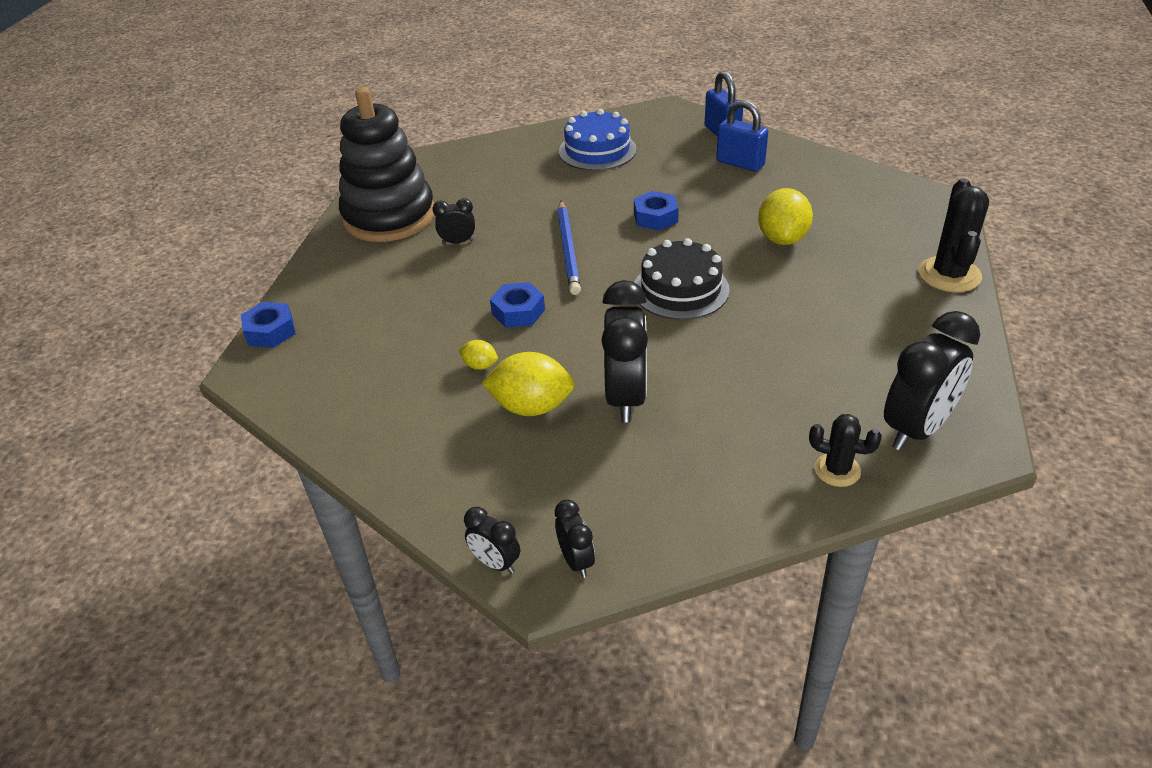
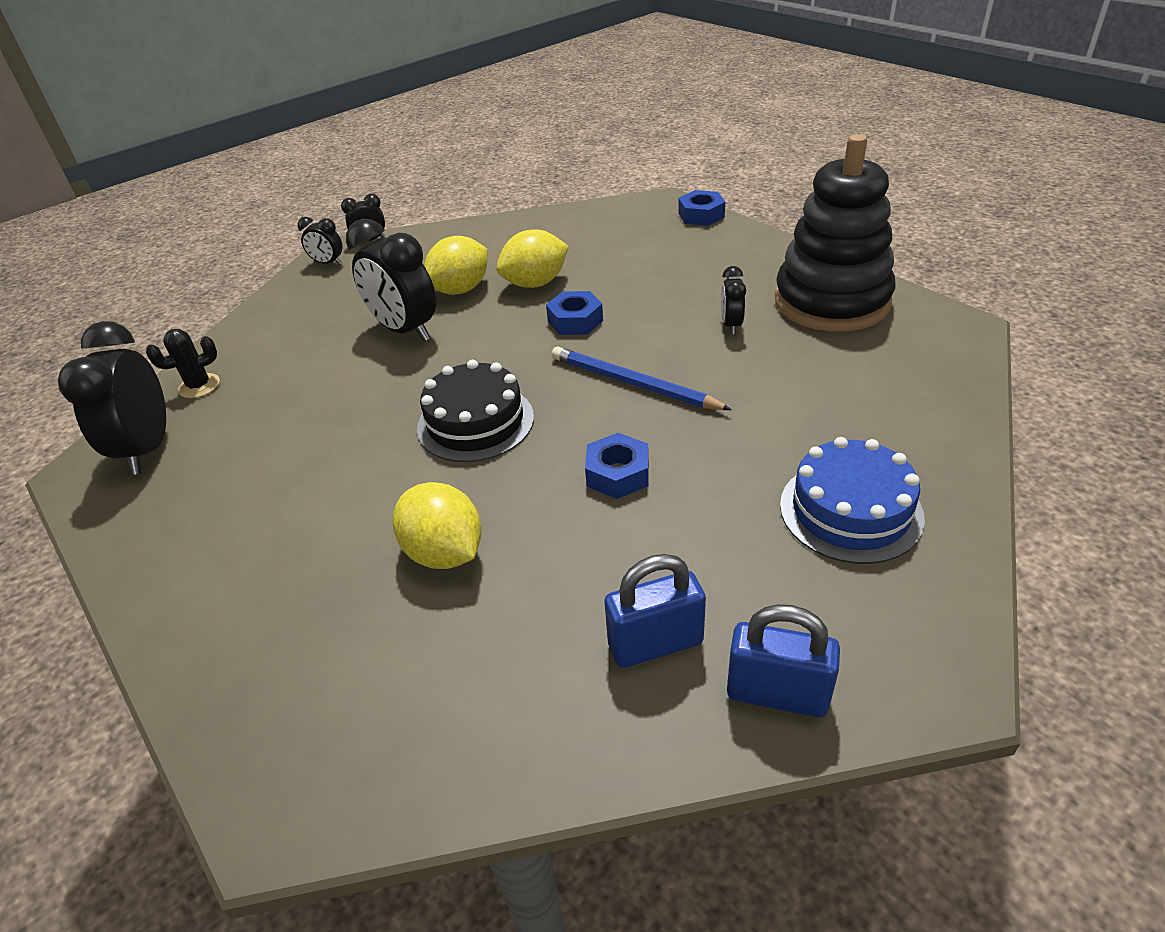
camera: 130 degrees right, 0 degrees up
black clock [432,198,475,244] -> black clock turned 150 degrees clockwise [721,266,746,334]
yellow lemon [459,340,498,370] -> yellow lemon [496,229,569,288], size x2.03
black cactus [918,178,989,292] -> none

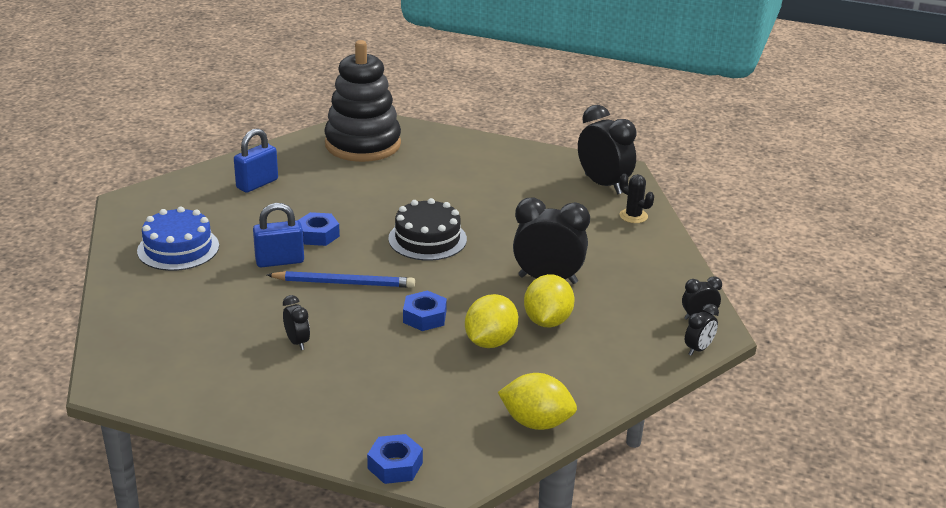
camera: 145 degrees right, 10 degrees down
black cactus [146,329,220,398] -> black cactus turned 75 degrees counterclockwise [619,174,654,223]
yellow lemon [393,482,482,569] -> yellow lemon moved to [498,373,577,430]
blue padlock [727,604,840,718] -> blue padlock moved to [253,203,304,267]
black stacking toy [775,134,895,332] -> black stacking toy moved to [324,40,401,162]

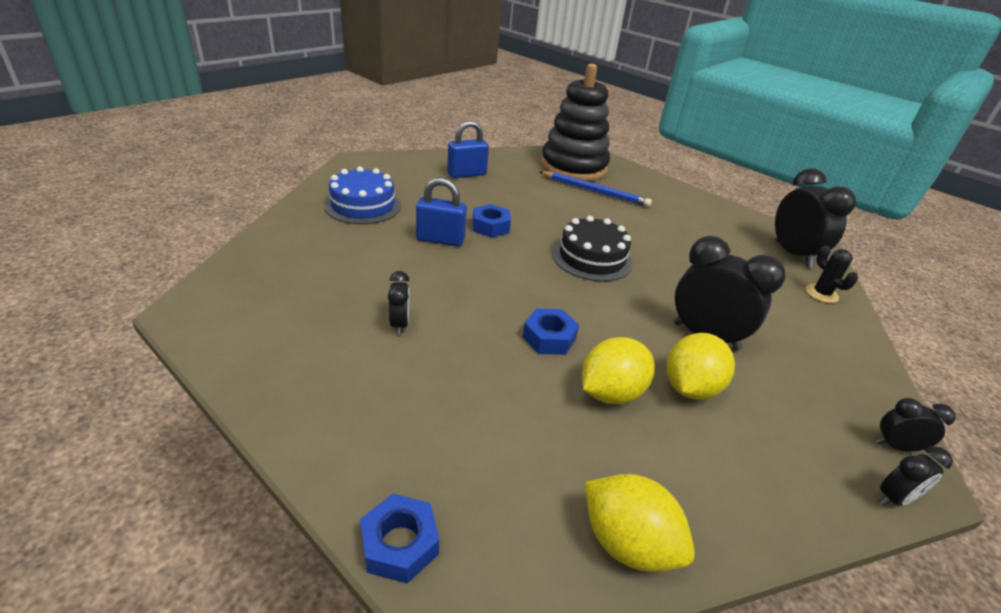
camera: 20 degrees right, 5 degrees up
blue pencil [267,271,415,288] -> blue pencil moved to [540,171,652,207]

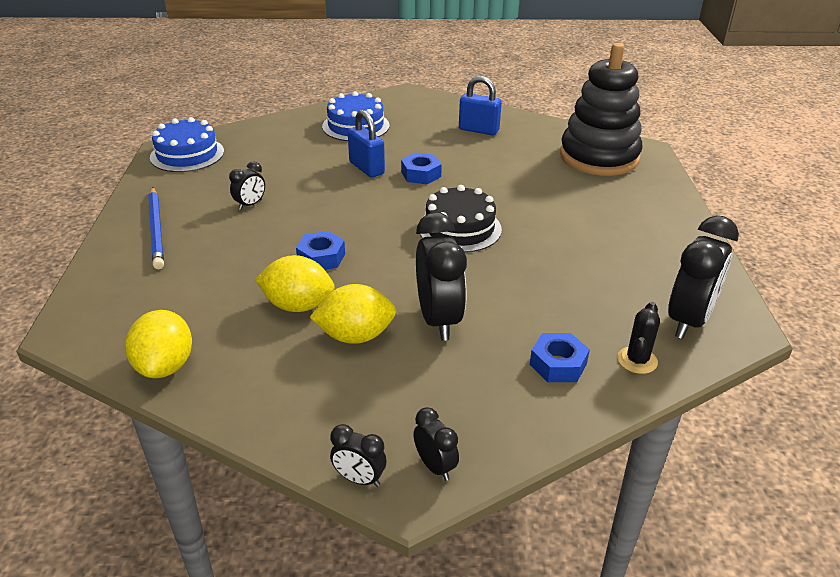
camera: 50 degrees right, 0 degrees up
blue nut [360,494,439,584] -> blue nut moved to [530,333,590,382]
blue pencil [540,171,652,207] -> blue pencil moved to [148,187,164,269]
none -> blue cake [150,117,224,172]

